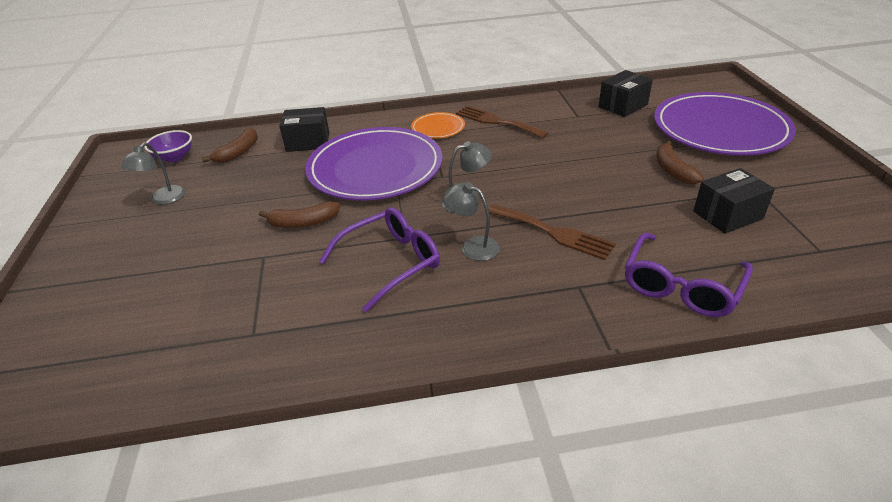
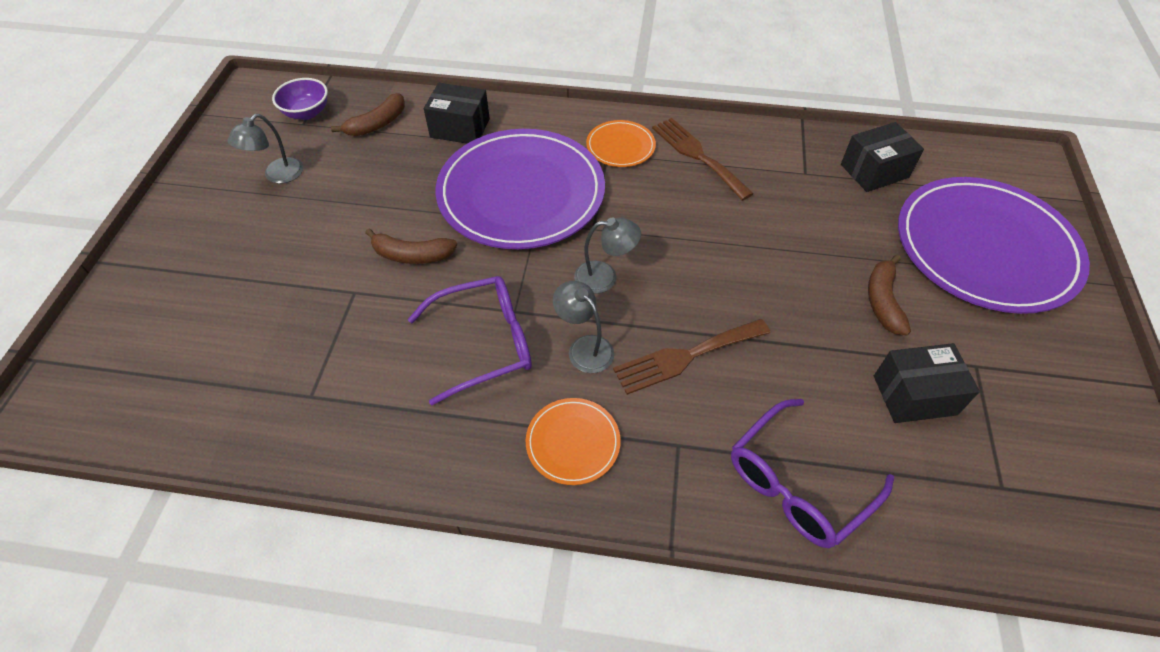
camera: 15 degrees right, 15 degrees up
brown fork [488,204,616,260] -> brown fork turned 105 degrees clockwise [613,319,770,395]
none -> orange plate [525,398,621,485]

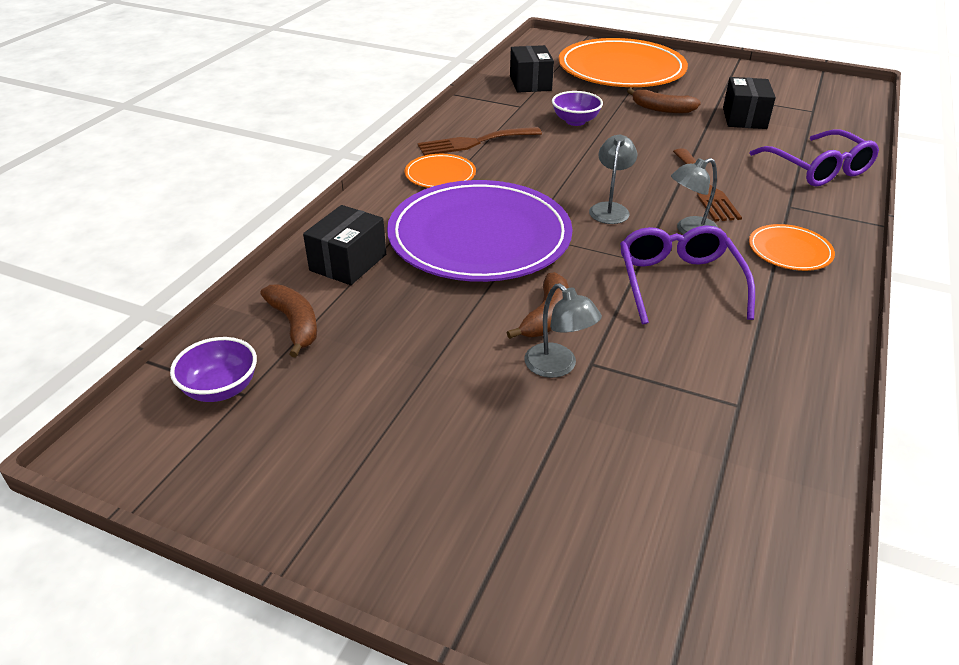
camera: 75 degrees left, 15 degrees down
grey lamp [227,114,303,184] -> grey lamp moved to [524,283,602,378]
purple plate [898,177,1090,314] -> orange plate [559,38,688,87]
none -> purple bowl [552,91,603,126]

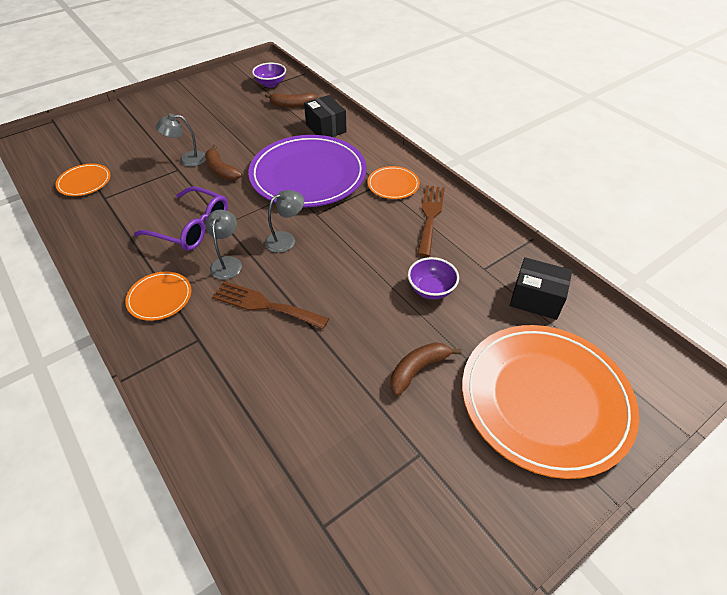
camera: 120 degrees right, 10 degrees up
grey lamp [589,135,637,224] -> grey lamp turned 75 degrees counterclockwise [265,190,304,253]
black box [723,77,776,129] -> none
purple glasses [749,130,879,187] -> none
none -> orange plate [56,164,111,196]

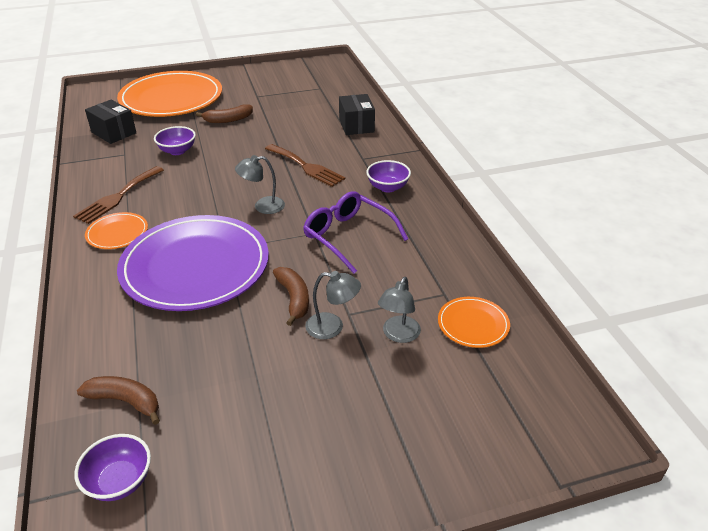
camera: 160 degrees left, 10 degrees down
orange plate [125,271,191,321] -> purple bowl [366,160,411,192]
grey lamp [206,210,242,280] -> grey lamp moved to [378,277,421,343]
black box [304,95,347,137] -> black box moved to [339,94,375,135]

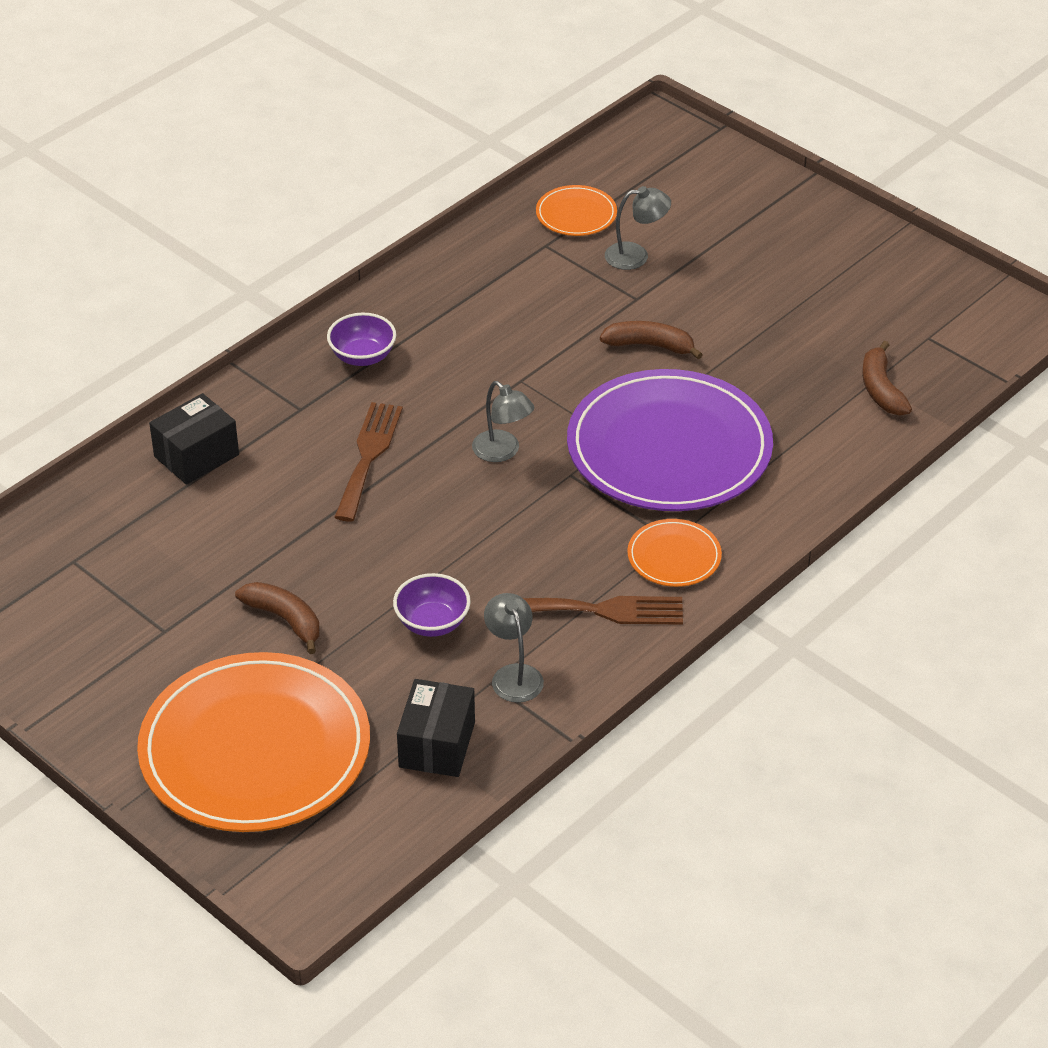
camera: 120 degrees left, 5 degrees up
purple bowl [74,434,151,501] -> none
brown banana [273,267,309,326] -> brown banana turned 60 degrees clockwise [600,321,703,359]
purple glasses [303,191,408,273] -> none
grey lamp [305,271,361,339] -> grey lamp moved to [484,593,544,703]

